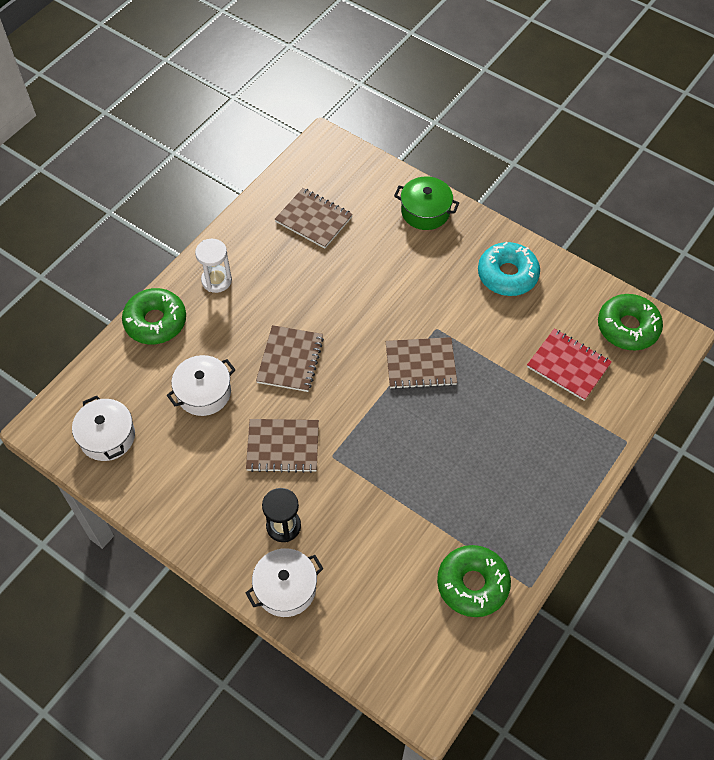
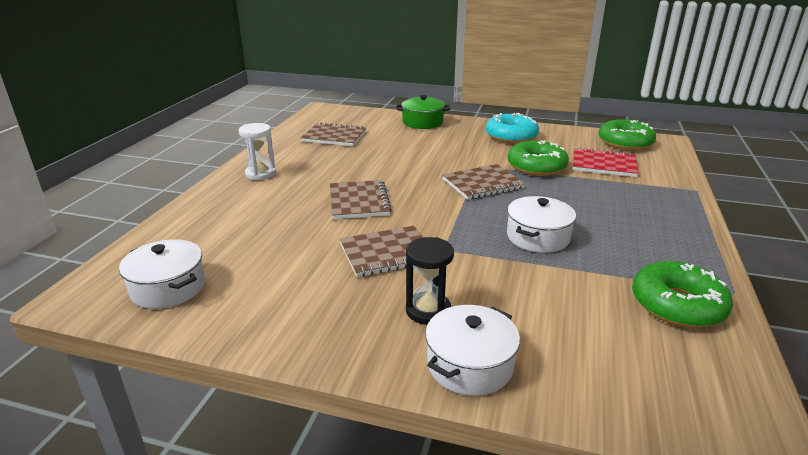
camera: 20 degrees left, 30 degrees down
green donut [122,288,186,344] -> green donut moved to [508,140,569,176]
white pot [167,355,236,416] -> white pot moved to [507,196,576,253]

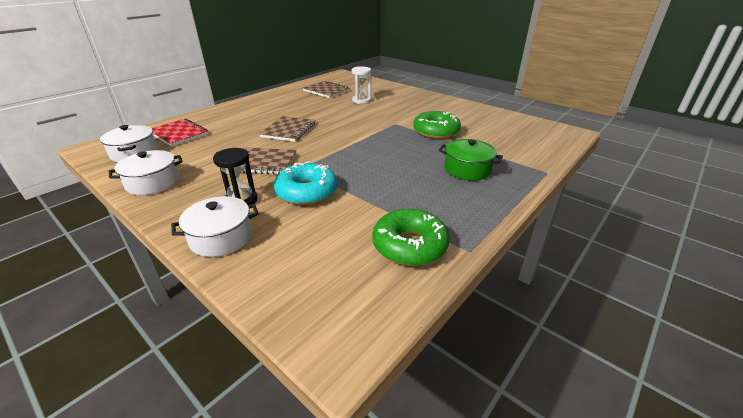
camera: 25 degrees right, 5 degrees up
white hourglass [239,123,276,181] -> white hourglass moved to [351,66,371,104]
green pot [397,95,450,129] -> green pot moved to [439,139,503,181]
brown notebook [442,164,525,200] -> none
turquoise donut [486,113,539,144] -> turquoise donut moved to [274,161,337,205]
white pot [507,196,576,253] -> white pot moved to [109,150,183,195]
red notebook [573,147,639,177] -> red notebook moved to [152,118,209,147]
green donut [599,119,656,150] -> none

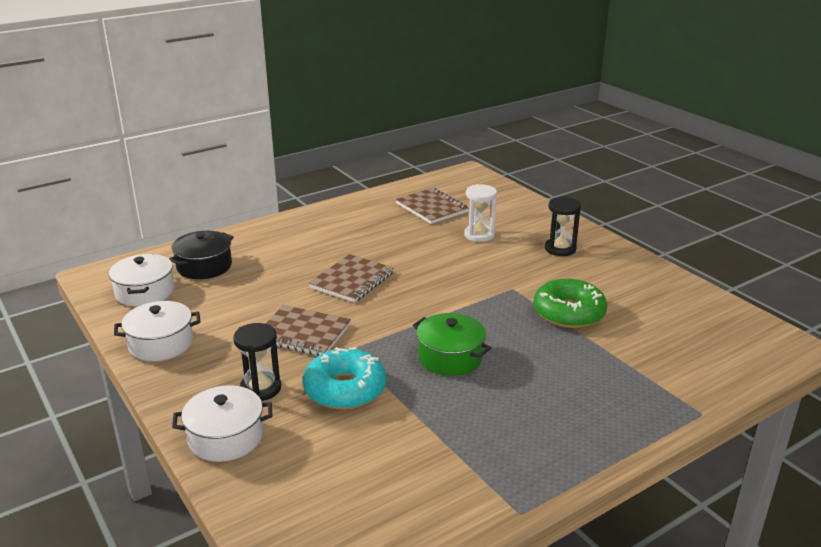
camera: 15 degrees right, 5 degrees down
red notebook [152,118,209,147] -> black pot [169,231,234,279]
green donut [373,209,450,266] -> none
green pot [439,139,503,181] -> green pot moved to [413,313,491,376]
none -> black hourglass [545,197,581,256]

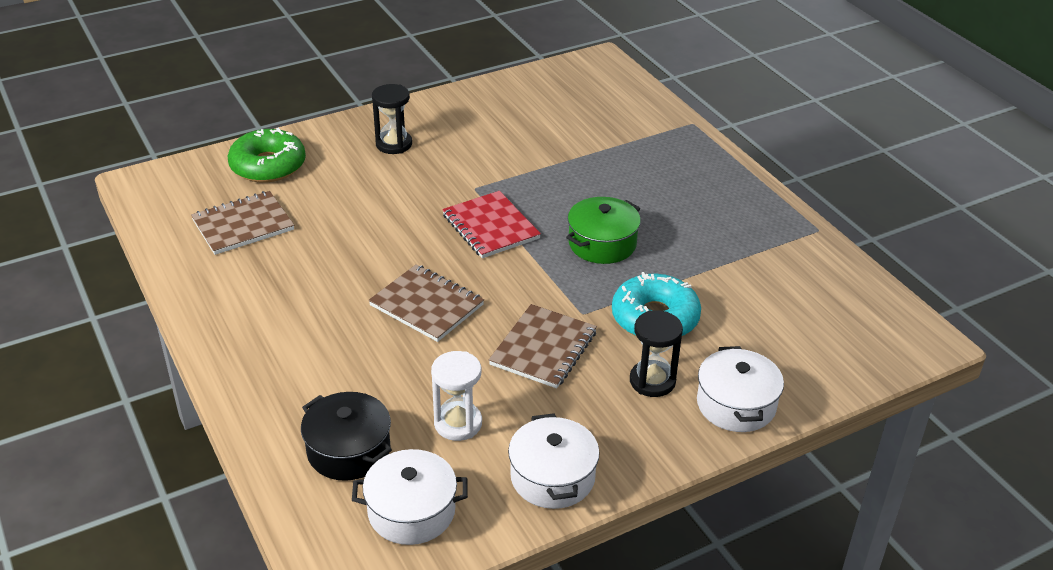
camera: 85 degrees left, 10 degrees up
white hourglass [464,184,497,242] -> white hourglass moved to [431,351,482,441]
green donut [534,279,607,328] -> green donut moved to [228,128,306,183]
none -> red notebook [442,191,541,258]

